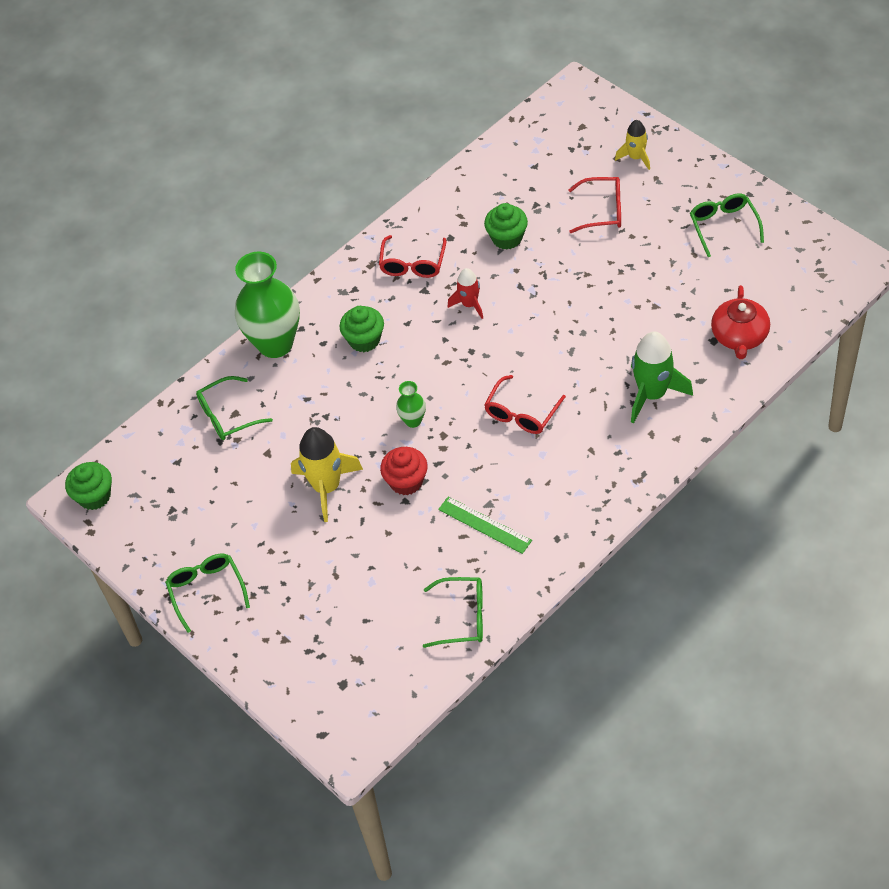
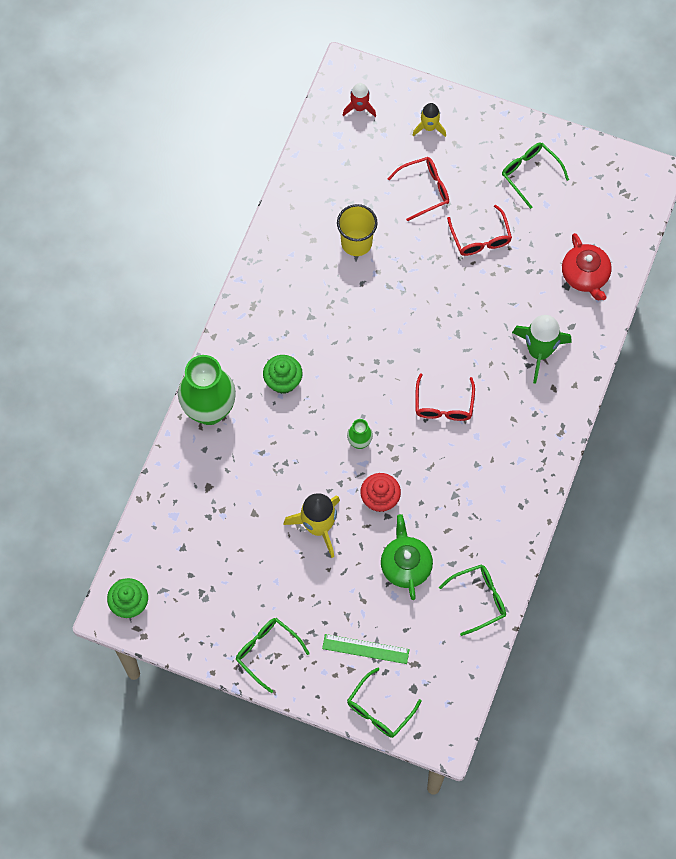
camera: 30 degrees left, 15 degrees up
green glasses [196,376,273,440] -> green glasses moved to [347,668,422,738]
red glasses [379,235,446,278] -> red glasses moved to [447,205,512,256]
green ruler [438,496,532,554] -> green ruler moved to [322,634,410,664]
red rocket [448,268,483,319] -> red rocket moved to [343,83,376,117]
green cupcake [484,203,528,250] -> yellow cup [337,204,377,256]
none -> green teapot [381,514,433,600]

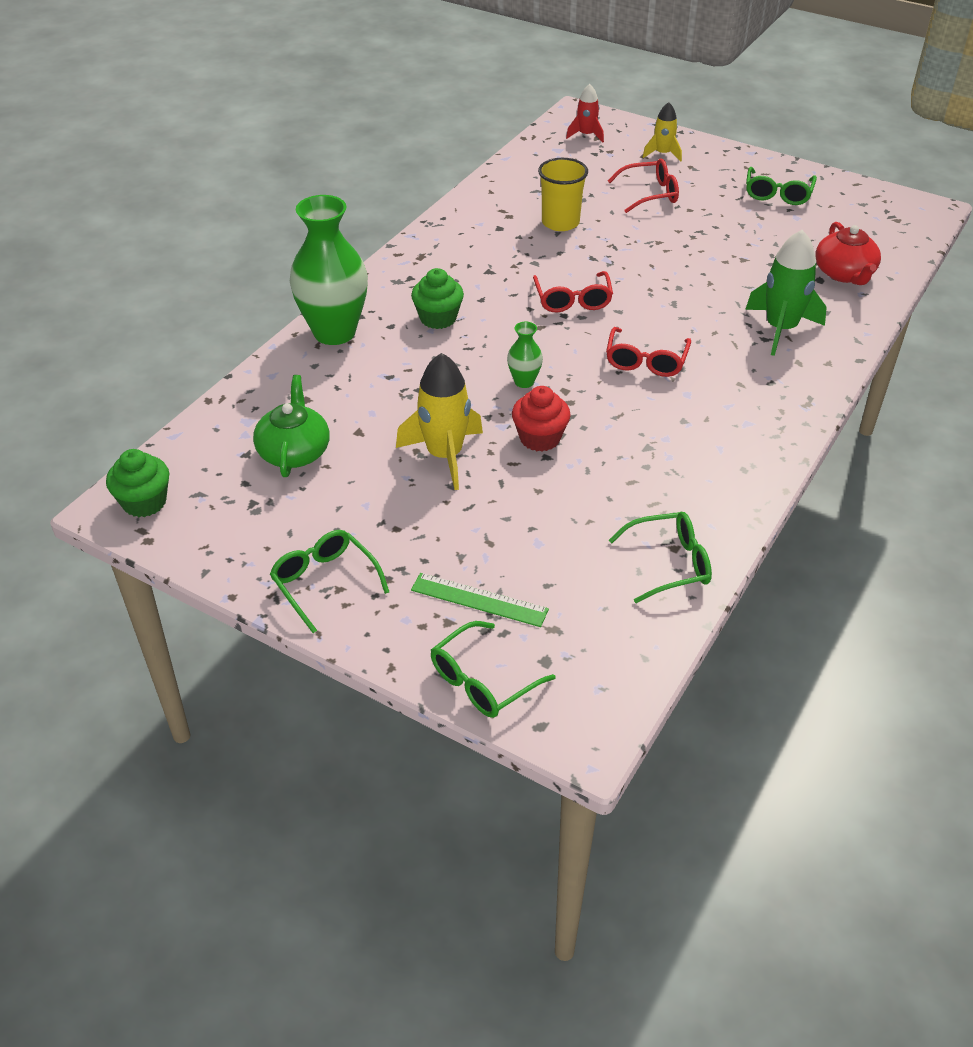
camera: 10 degrees right, 25 degrees down
green teapot [381,514,433,600] -> green teapot moved to [253,375,330,477]
red glasses [447,205,512,256] -> red glasses moved to [533,271,613,312]
green glasses [502,142,569,209] -> green glasses turned 135 degrees counterclockwise [746,167,817,205]

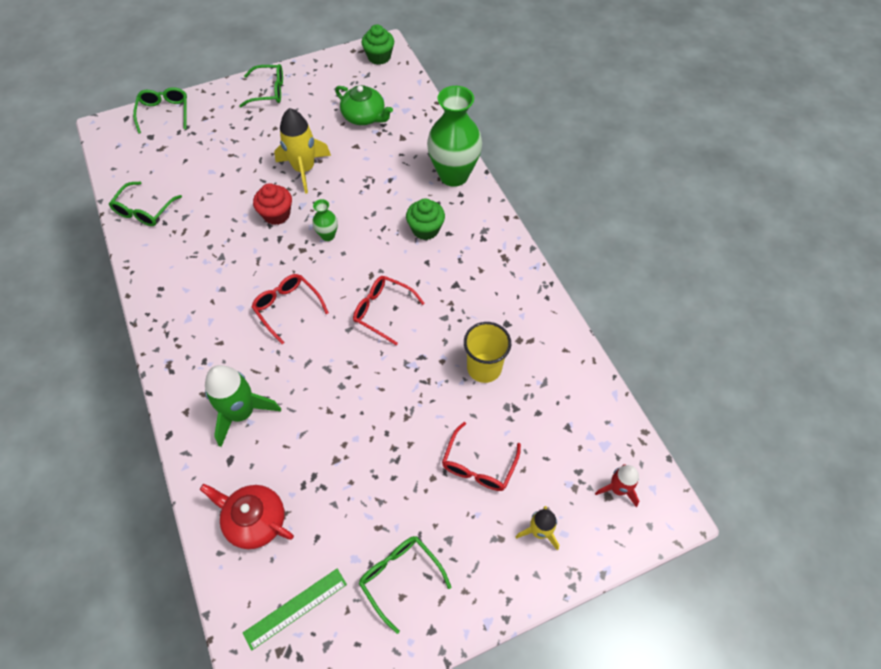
camera: 125 degrees right, 15 degrees up
green ruler [411,573,549,627] -> green ruler moved to [243,569,347,650]

